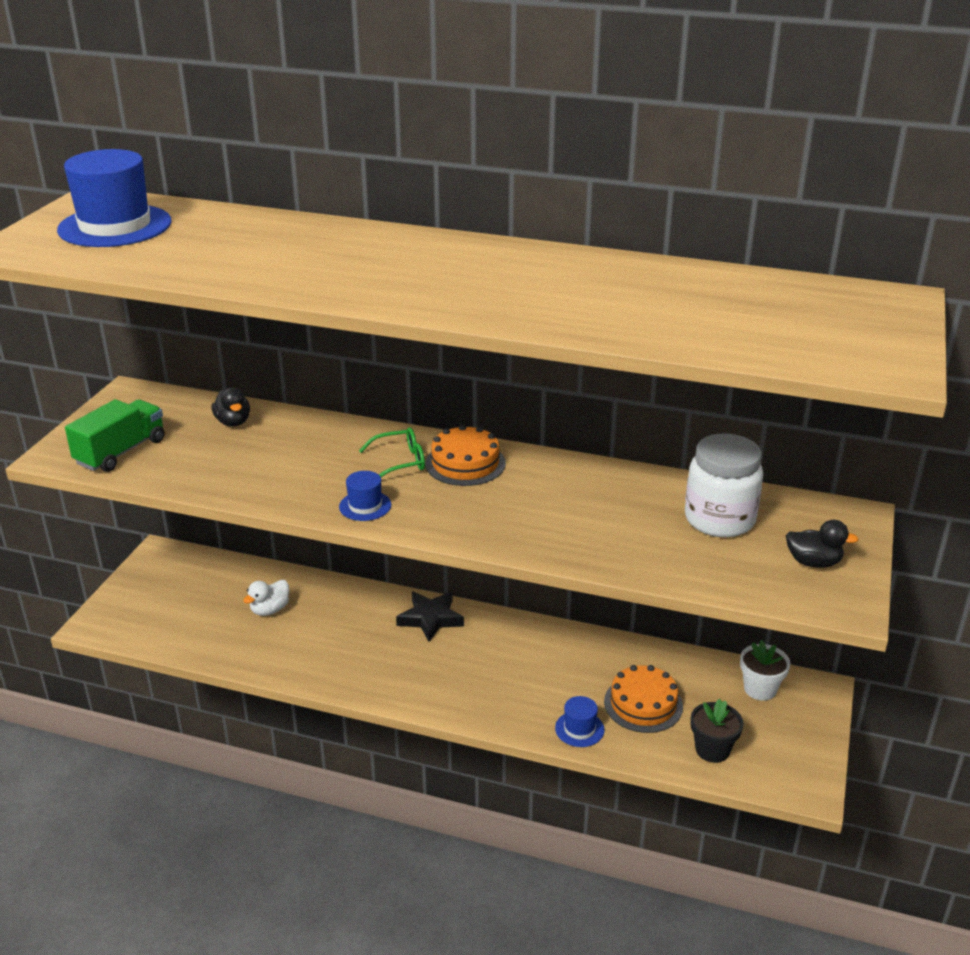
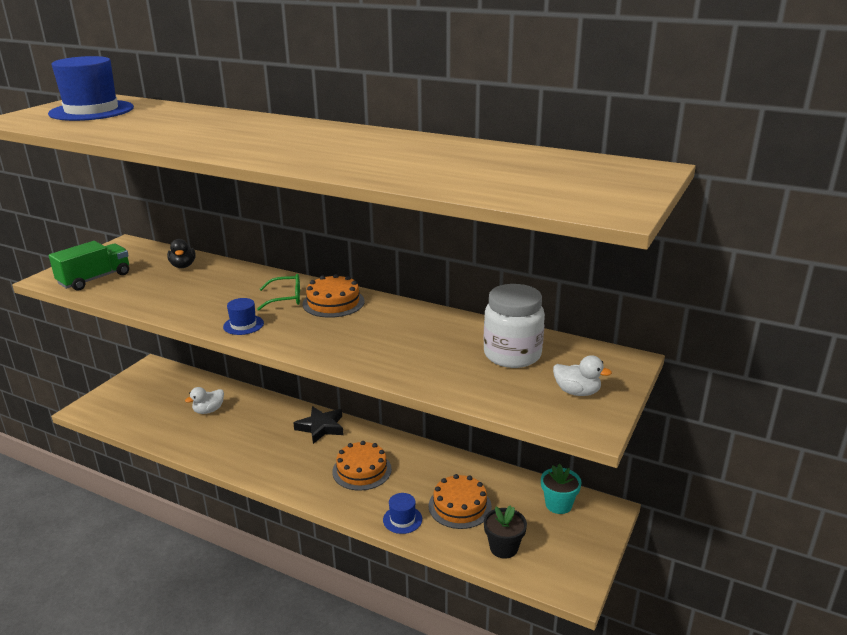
camera: 10 degrees right, 5 degrees down
white flower pot [740,640,790,701] -> turquoise flower pot [541,464,582,514]
black duck [786,520,859,568] -> white duck [553,355,612,396]
none -> orange cake [332,441,392,491]

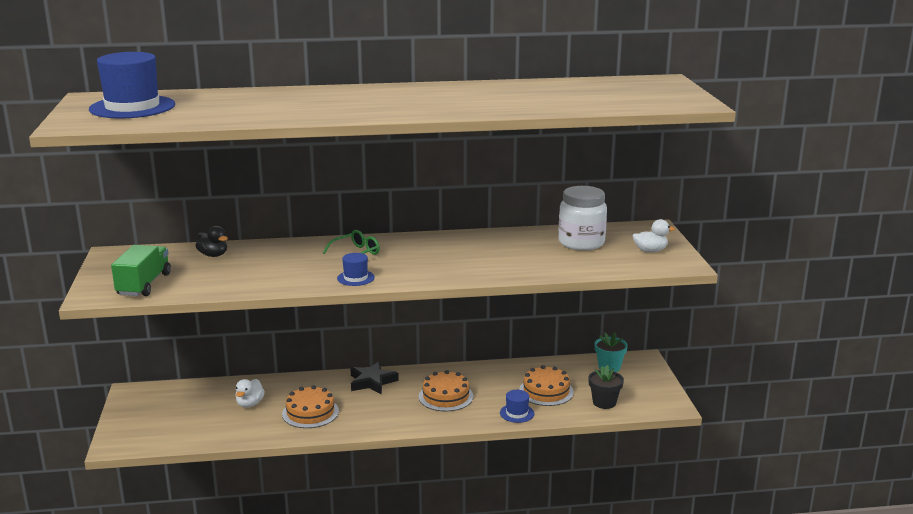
camera: 35 degrees left, 5 degrees down
orange cake [302,274,365,318] -> orange cake moved to [282,385,339,428]

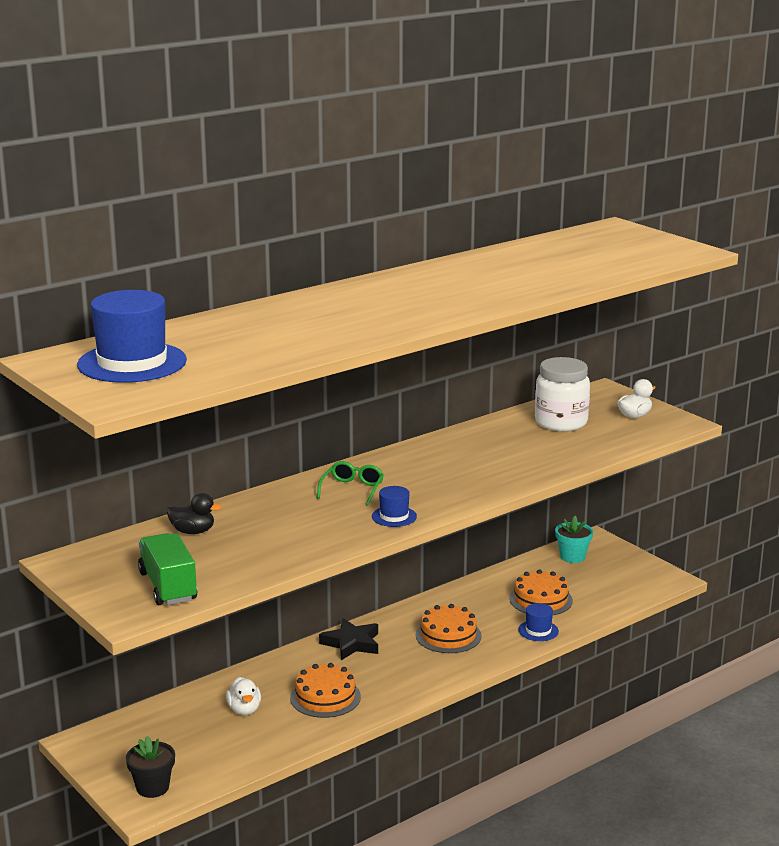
camera: 30 degrees left, 0 degrees up
black flower pot [588,365,624,409] -> black flower pot moved to [126,736,175,798]

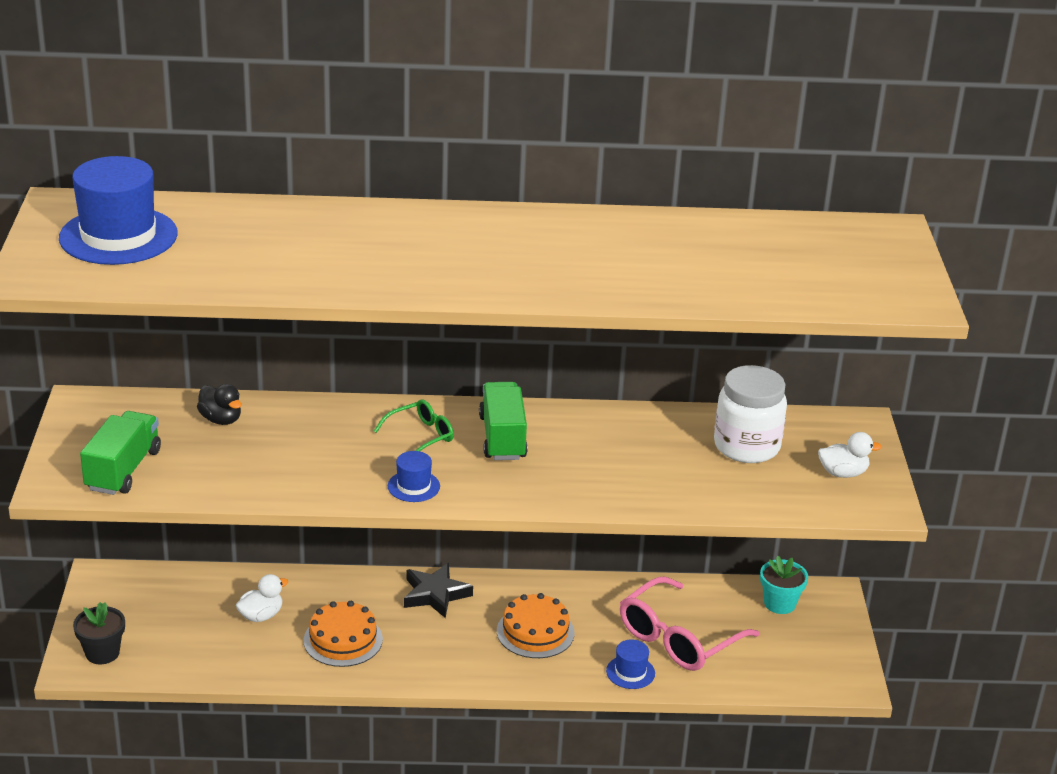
camera: 35 degrees right, 10 degrees up
white duck [226,677,261,715] -> white duck turned 150 degrees counterclockwise [236,574,288,622]
orange cake [509,569,573,615] -> pink glasses [620,576,760,671]
none -> green truck [479,382,528,460]

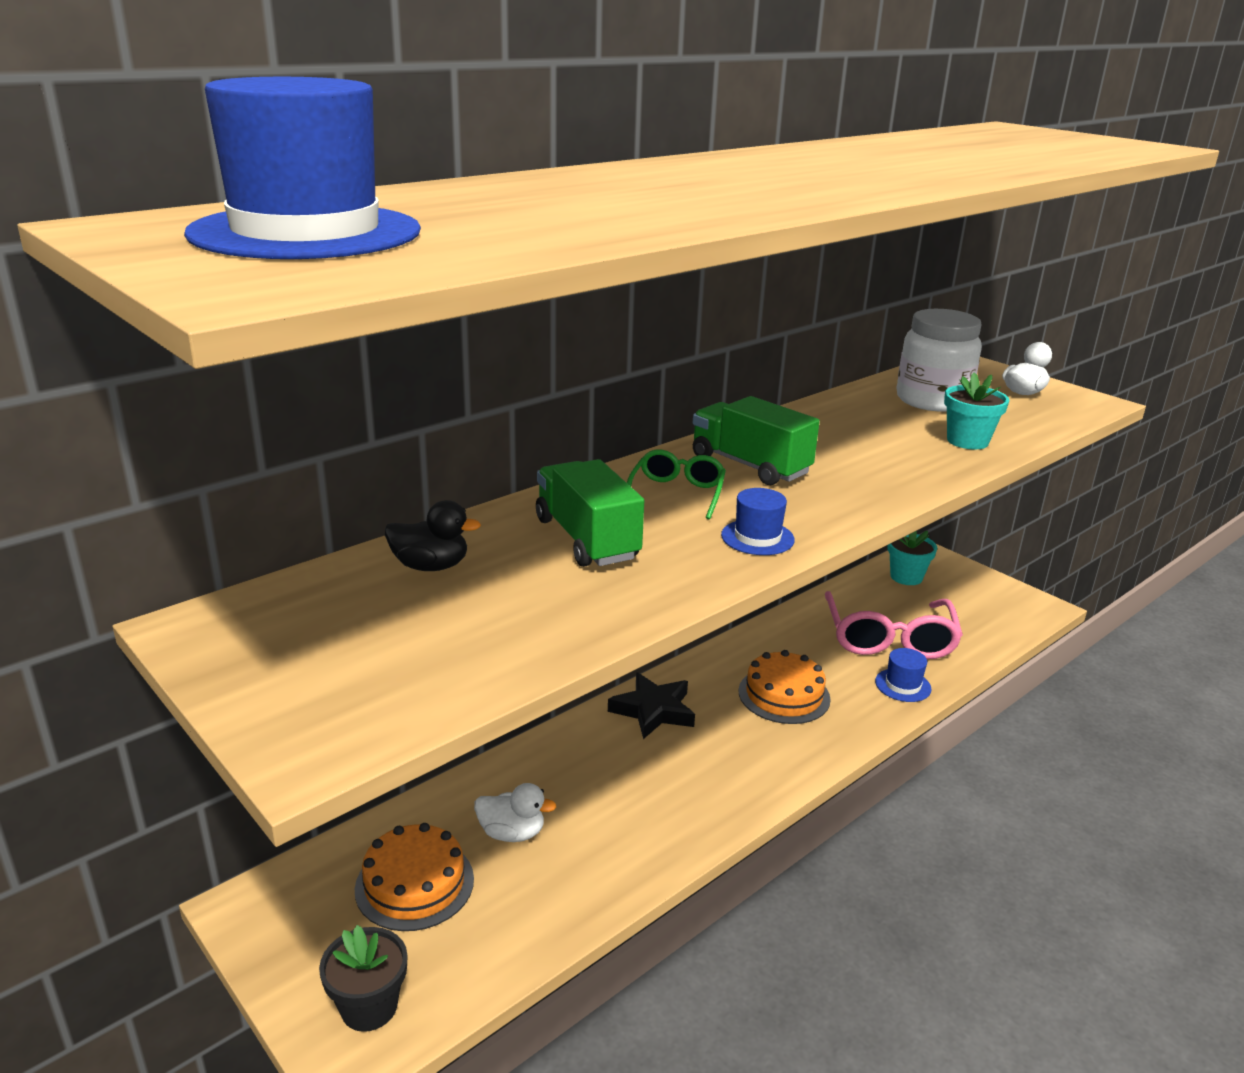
camera: 40 degrees left, 5 degrees down
green truck [80,411,161,495] -> green truck moved to [536,459,644,567]
white duck [236,574,288,622] -> white duck turned 90 degrees clockwise [474,783,556,842]
orange cake [303,601,383,667] -> orange cake moved to [355,823,474,931]
none -> turquoise flower pot [944,372,1010,450]

